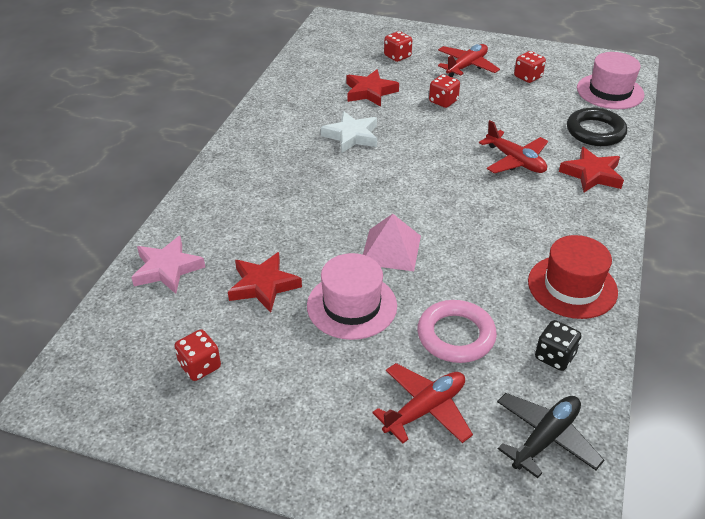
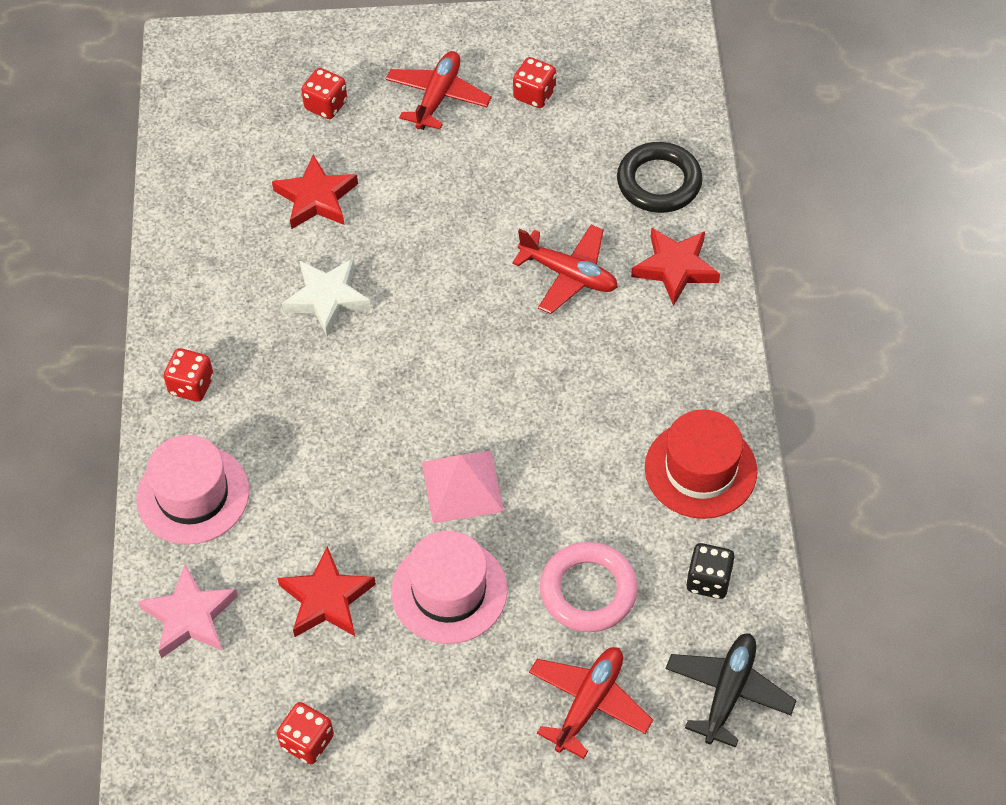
camera: 20 degrees left, 15 degrees up
red dice [429,74,460,108] -> red dice moved to [163,348,214,402]
pink hat [577,52,644,109] -> pink hat moved to [136,435,249,545]

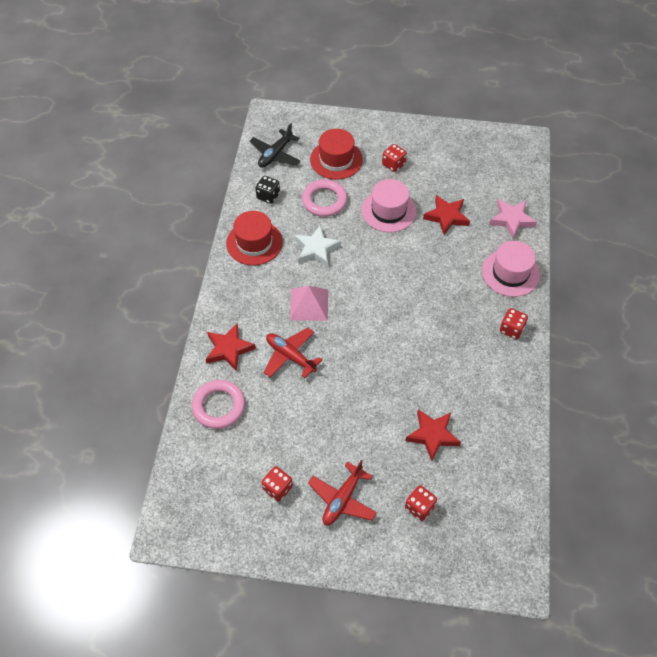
camera: 170 degrees left, 0 degrees up
red dice [277,702,334,764] -> red dice moved to [382,144,407,172]
white star [281,258,372,337] -> white star moved to [294,225,341,267]
pink pyramid [422,451,504,523] -> pink pyramid moved to [290,286,328,321]
red plane [529,647,653,759] -> red hat [310,129,363,180]
black ring [617,142,703,213] -> pink ring [192,380,245,429]

